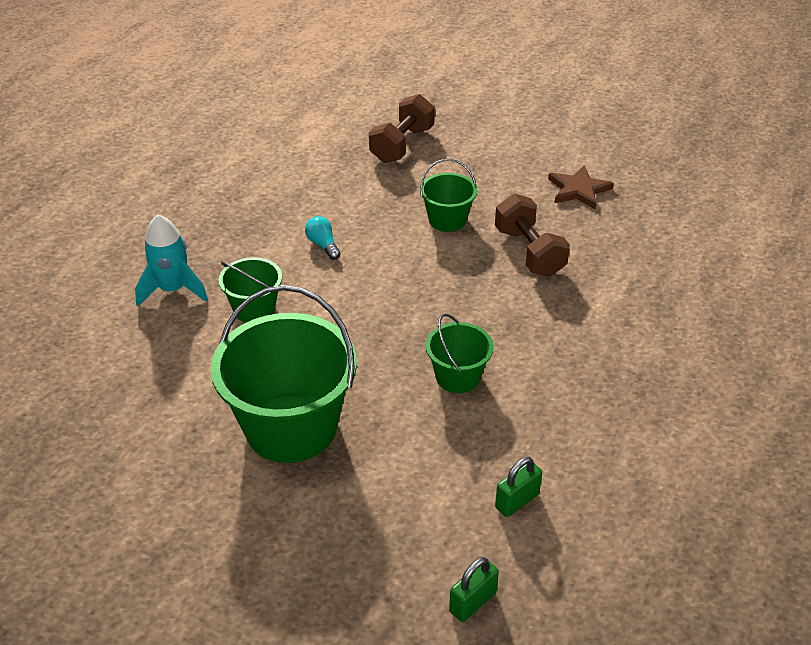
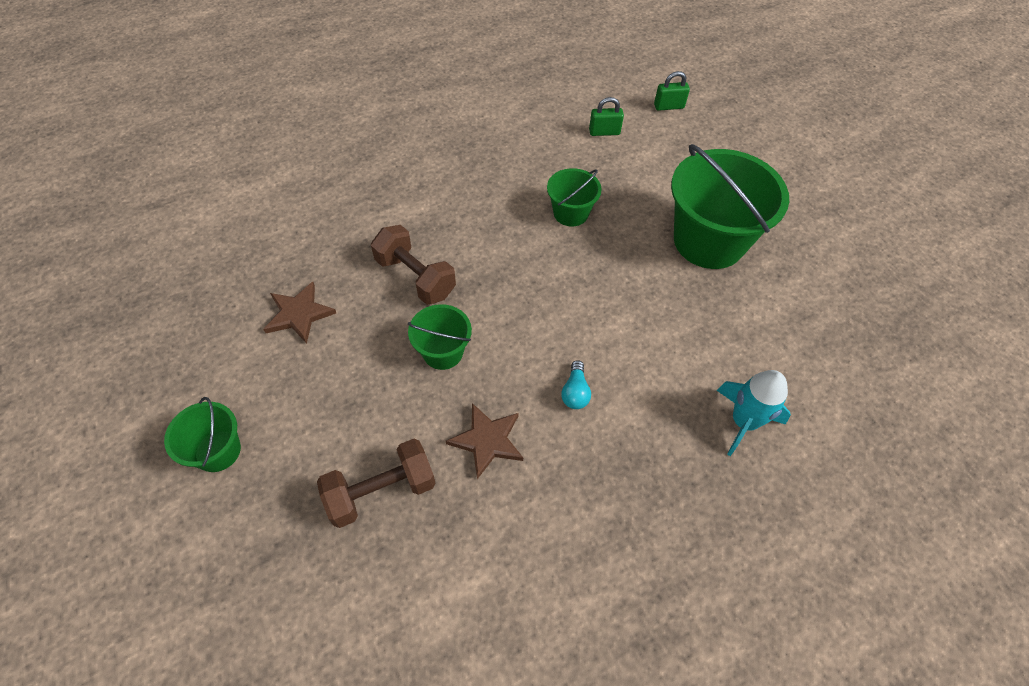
camera: 145 degrees left, 15 degrees up
green bucket [218,257,282,323] -> green bucket moved to [164,397,241,472]
brown dumbbell [495,194,570,277] -> brown dumbbell turned 60 degrees counterclockwise [371,225,456,305]
none -> brown star [446,403,523,479]

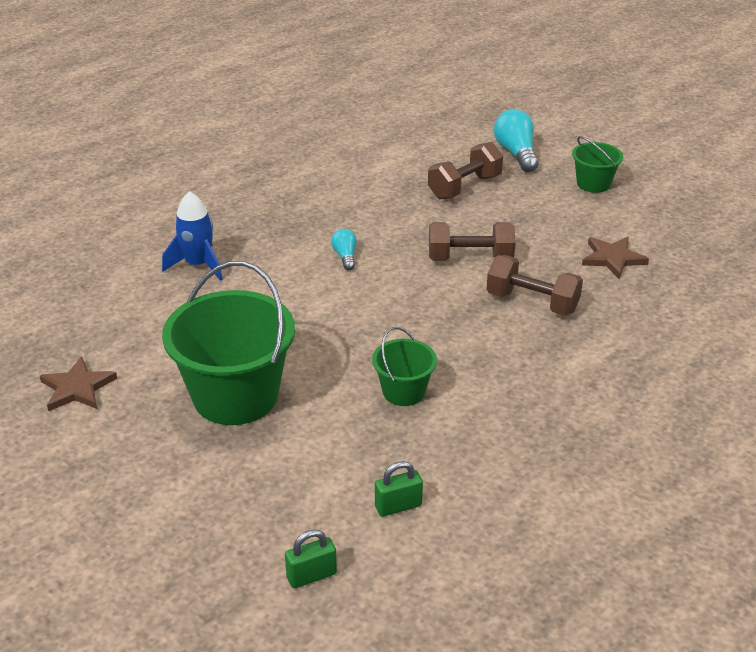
camera: 165 degrees right, 20 degrees down
green bucket [408,304,472,370] -> brown dumbbell [429,222,516,261]
brown star [446,403,523,479] -> brown star moved to [40,356,117,411]
turquoise rocket [717,370,791,456] -> blue rocket [162,191,223,281]
none -> turquoise light bulb [494,109,538,172]

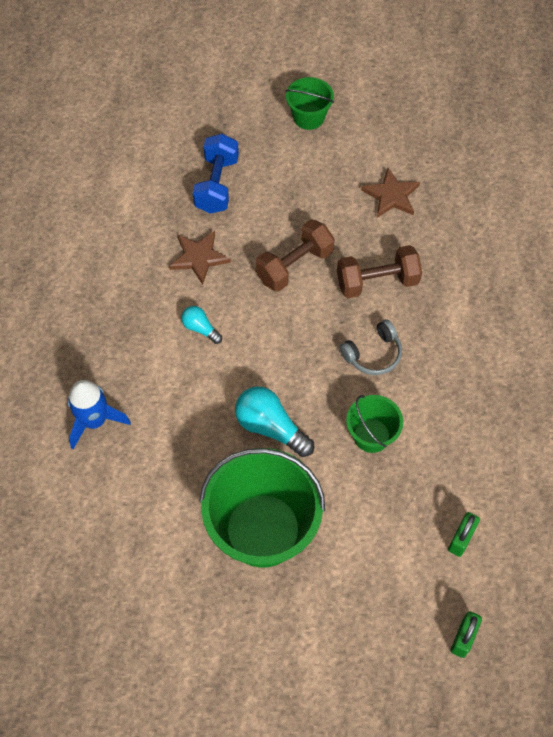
camera: 40 degrees left, 25 degrees up
brown star [40,356,117,411] -> brown star moved to [169,231,231,285]
brown dumbbell [428,142,503,199] -> blue dumbbell [193,134,239,214]
turquoise light bulb [494,109,538,172] -> turquoise light bulb moved to [235,386,314,457]
none -> grey headphones [339,319,402,375]

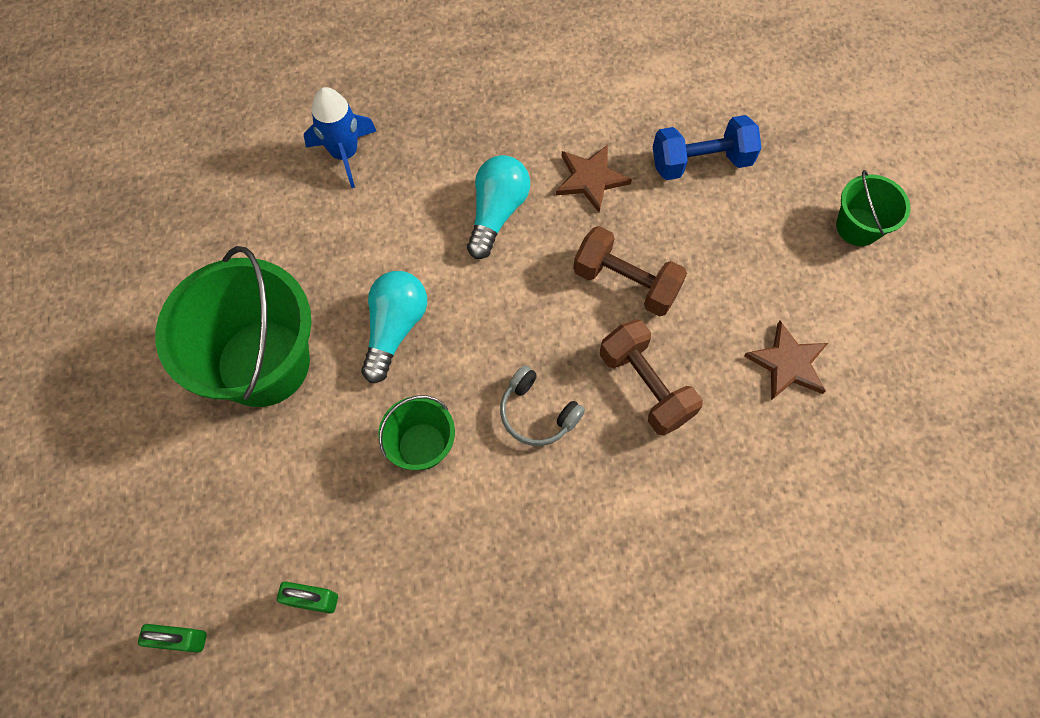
camera: 70 degrees right, 5 degrees up
turquoise light bulb [181,306,222,344] -> turquoise light bulb [467,155,530,259], size x1.79

